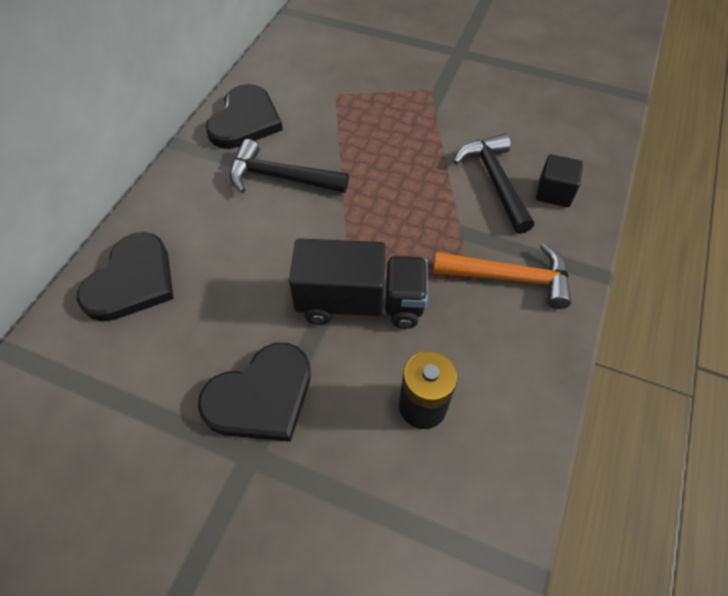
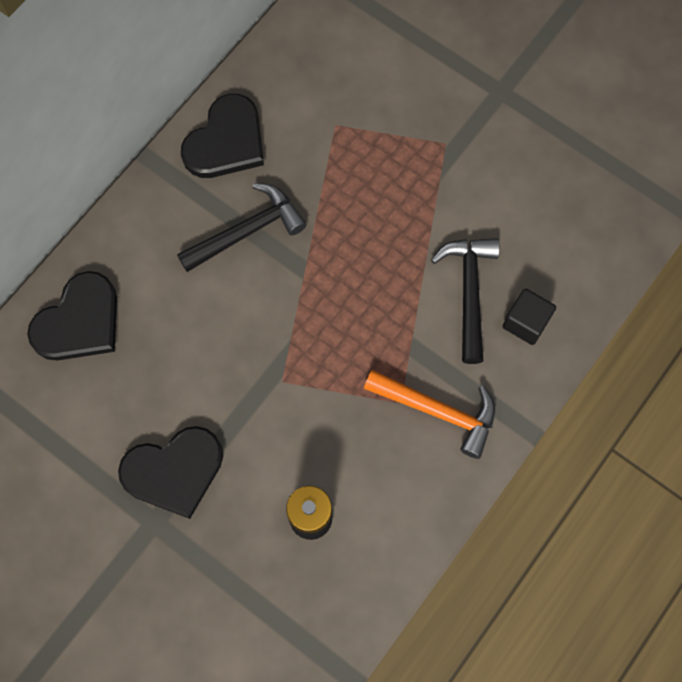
camera: 15 degrees right, 15 degrees up
black hammer [230,139,349,193] -> black hammer turned 120 degrees clockwise [177,183,307,272]
black truck [289,238,428,329] -> none

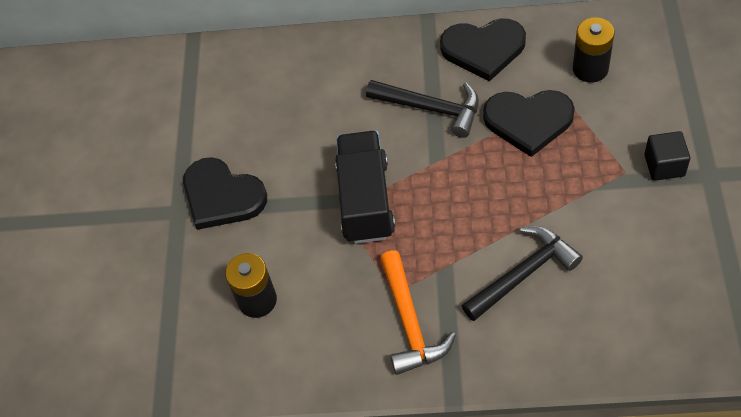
camera: 60 degrees right, 15 degrees down
black heart [27,271,117,360] -> black heart moved to [483,90,575,157]
black cube [503,289,556,345] -> black cube moved to [644,131,691,181]
none -> black truck [335,131,395,244]
none -> black battery [573,17,614,83]

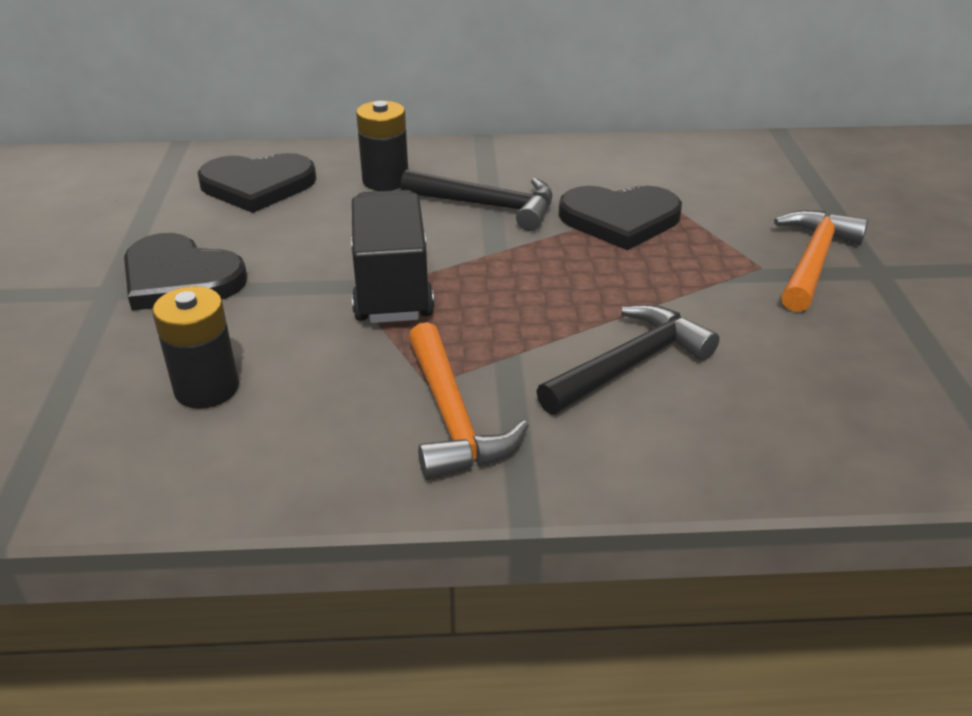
camera: 10 degrees left, 20 degrees down
black heart [440,18,526,82] -> black heart moved to [198,153,316,213]
black battery [573,17,614,83] -> black battery moved to [356,101,408,191]
black cube [644,131,691,181] -> orange hammer [774,210,868,312]

